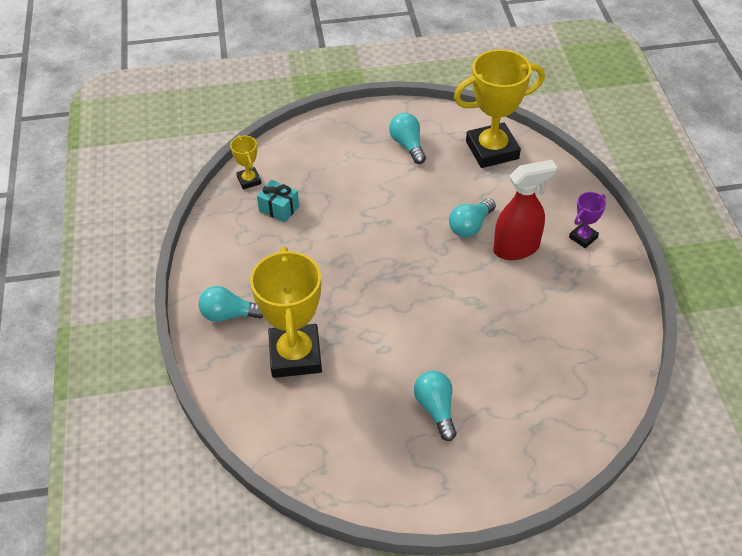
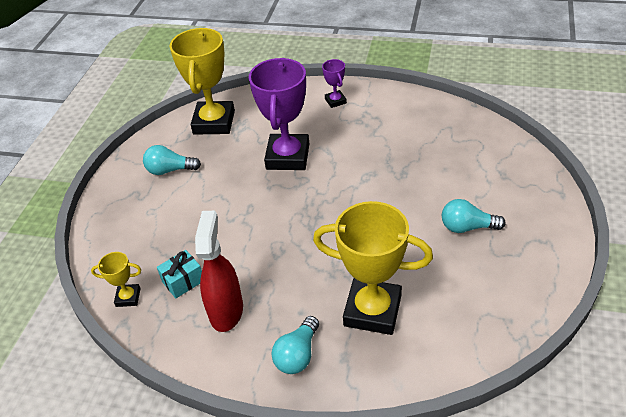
camera: 65 degrees left, 5 degrees down
turquoise light bulb [449,199,496,238] -> purple trophy [249,58,309,170]
red spray bottle [493,160,557,260] -> red spray bottle moved to [195,211,243,332]

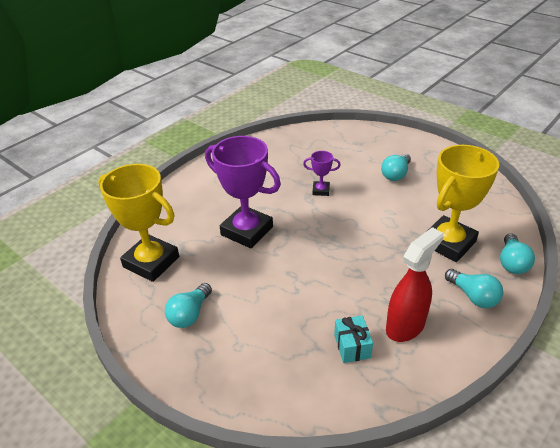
camera: 65 degrees left, 5 degrees down
yellow trophy [91,252,141,307] -> none
red spray bottle [195,211,243,332] -> red spray bottle turned 105 degrees clockwise [386,227,443,342]
purple trophy [322,59,347,108] -> purple trophy moved to [303,151,341,196]
none -> turquoise light bulb [500,233,535,274]

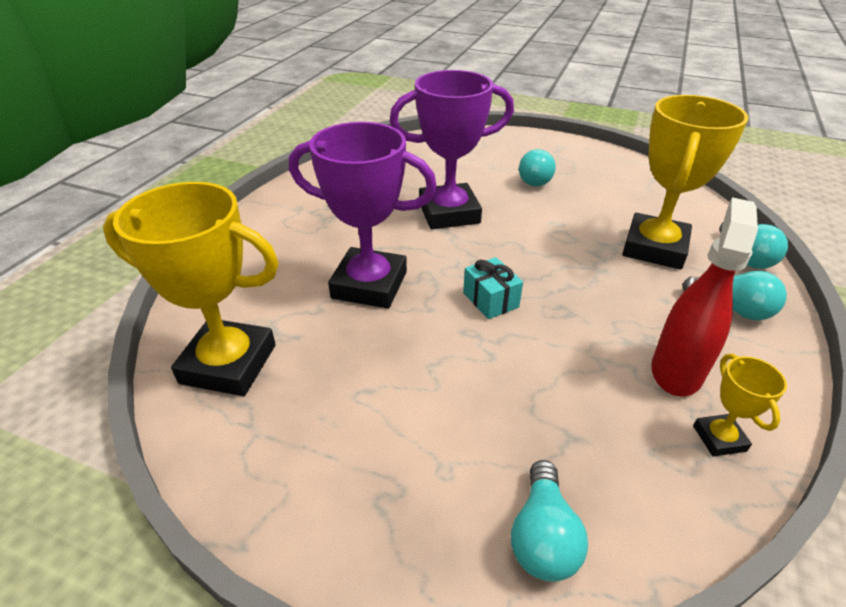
camera: 20 degrees left, 0 degrees up
turquoise light bulb [165,283,212,328] -> turquoise light bulb moved to [511,460,588,582]
purple trophy [303,151,341,196] -> purple trophy [390,70,514,229], size x2.16
turquoise gift [334,315,373,363] -> turquoise gift moved to [463,257,523,319]
none -> yellow trophy [693,353,787,457]

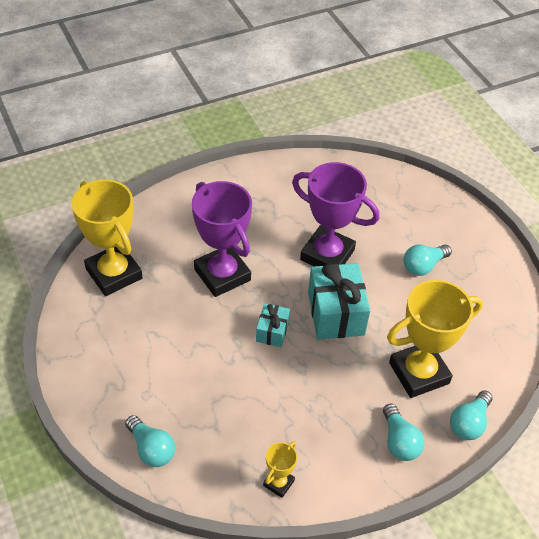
camera: 40 degrees right, 10 degrees up
turquoise light bulb [511,460,588,582] -> turquoise light bulb turned 90 degrees counterclockwise [125,415,175,467]
red spray bottle [651,197,758,396] -> none
none -> turquoise gift [308,263,370,340]

